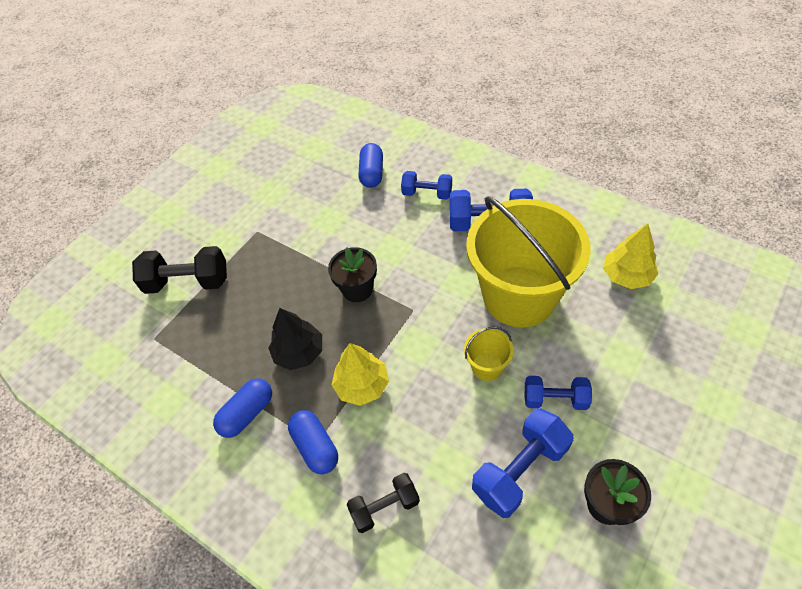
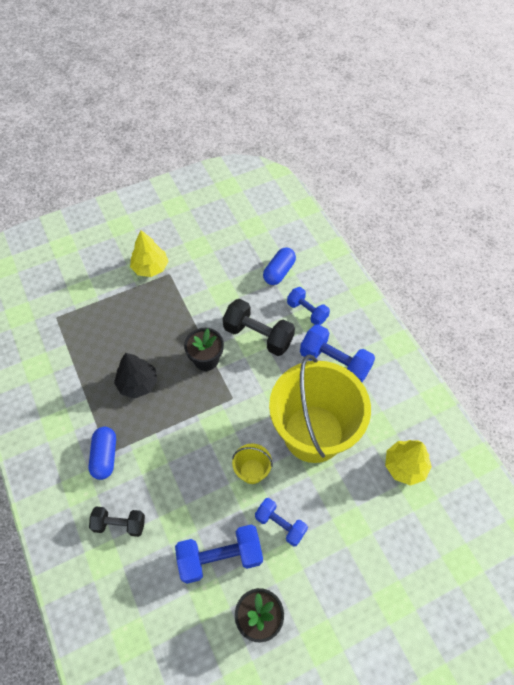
camera: 25 degrees right, 5 degrees up
black dumbbell [132,246,227,294] -> black dumbbell moved to [223,299,295,356]
blue capsule [213,379,272,438] -> none
yellow tree [332,343,389,406] -> yellow tree moved to [130,230,168,277]

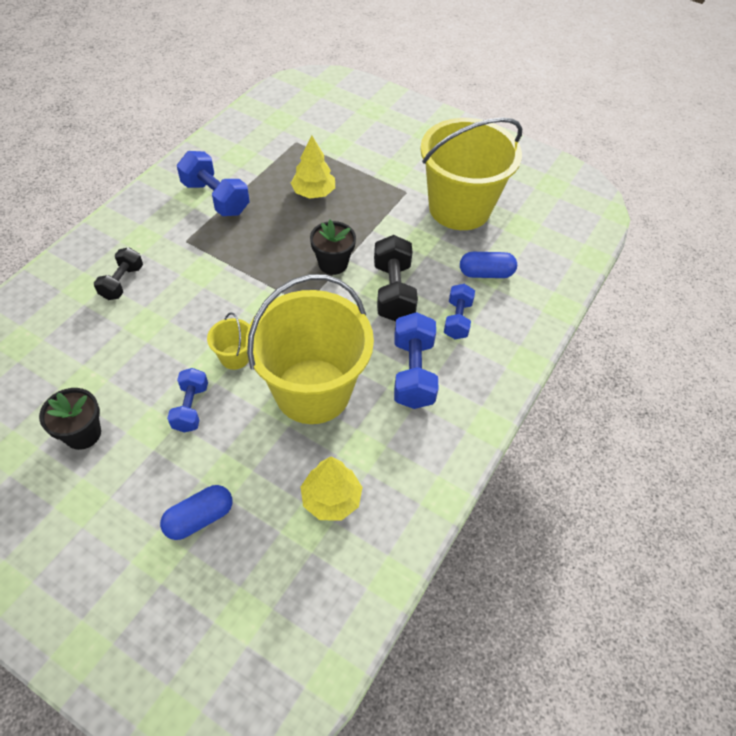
camera: 55 degrees right, 5 degrees down
blue capsule [88,427,116,480] -> blue capsule moved to [160,485,232,540]
black dumbbell [89,506,145,537] -> black dumbbell turned 45 degrees clockwise [94,247,143,300]
black tree [114,353,157,398] -> none
yellow tree [130,230,168,277] -> yellow tree moved to [291,136,335,199]
blue dumbbell [175,524,263,584] -> blue dumbbell moved to [177,151,250,216]
none -> yellow bucket [420,117,522,230]

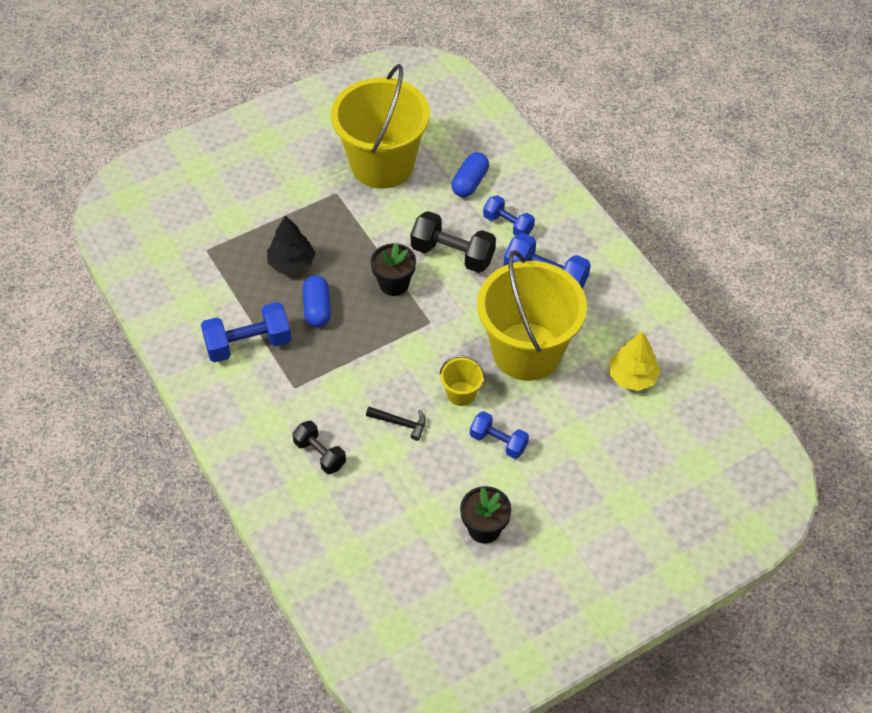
camera: 60 degrees left, 0 degrees up
blue capsule [160,485,232,540] -> blue capsule moved to [303,275,331,327]
yellow tree [291,136,335,199] -> black tree [267,215,315,274]
none -> black hammer [366,407,426,441]

